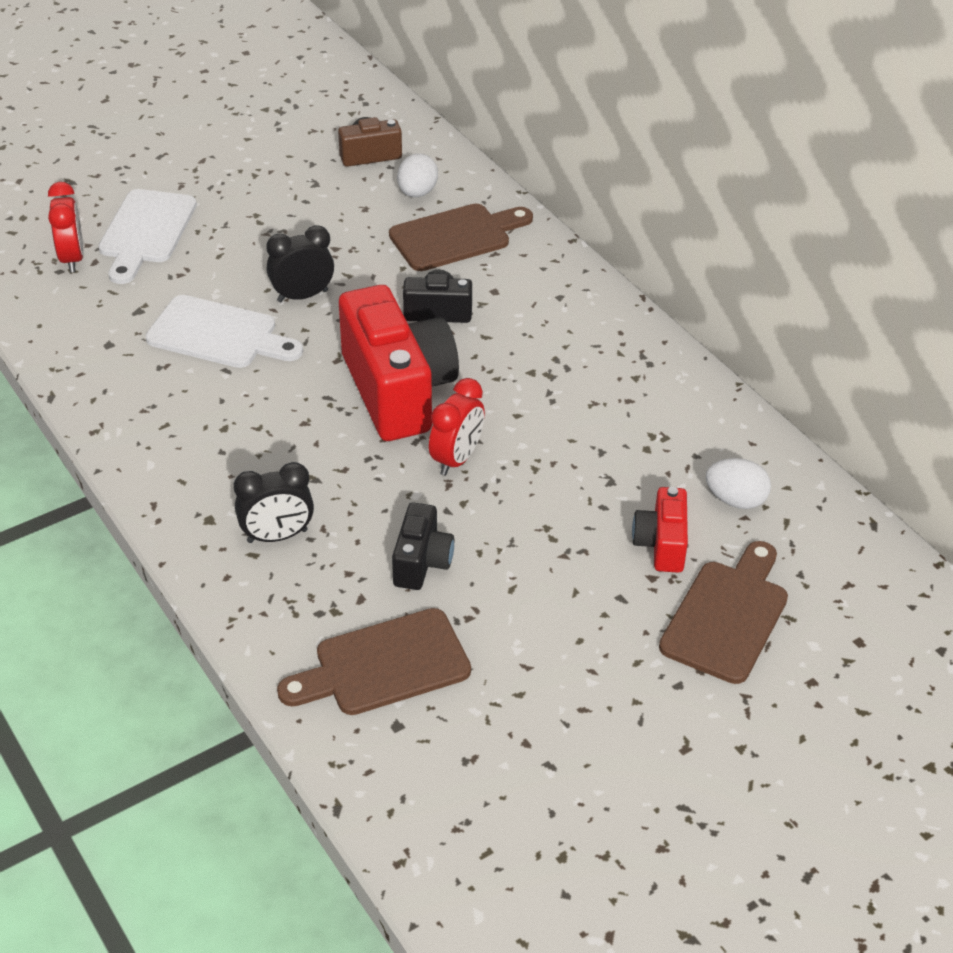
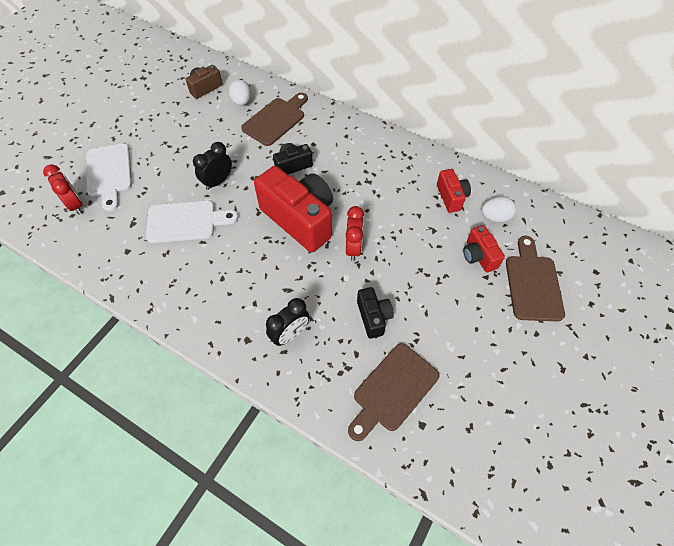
camera: 25 degrees left, 15 degrees up
none -> red camera [437,169,471,213]

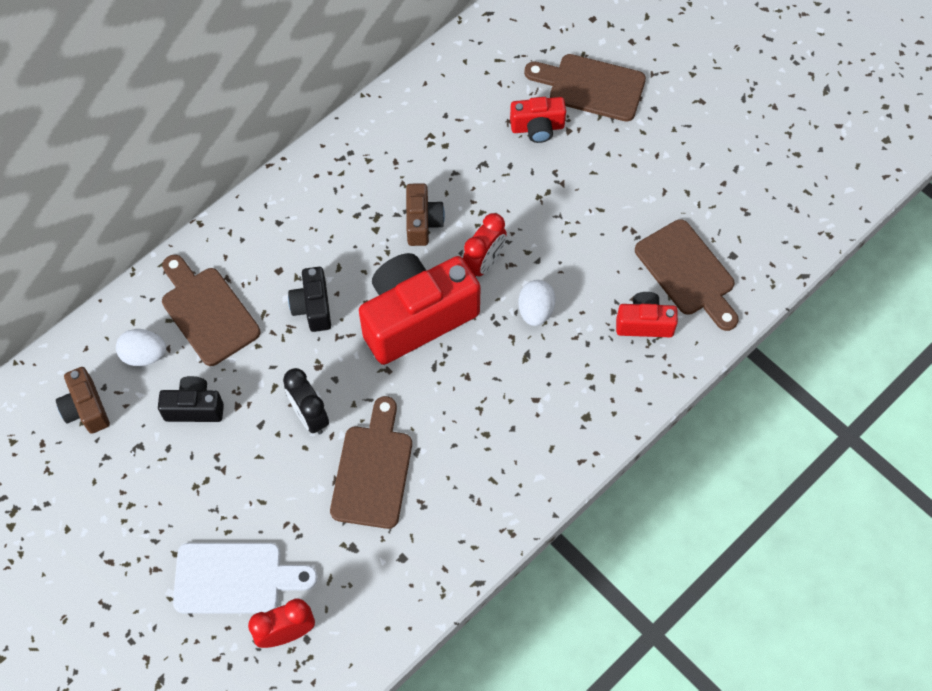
camera: 75 degrees left, 5 degrees up
white cutting board [146,200,238,243] -> brown cutting board [330,396,412,529]
black clock [266,298,310,346] -> none
red clock [346,206,364,261] -> red clock turned 105 degrees clockwise [463,213,507,277]
black camera [357,287,394,339] -> black camera moved to [158,376,224,422]
red camera [437,169,471,213] -> red camera moved to [616,292,678,337]
white egg [482,196,516,222] -> white egg moved to [518,280,556,326]
none -> brown camera [406,183,445,246]

